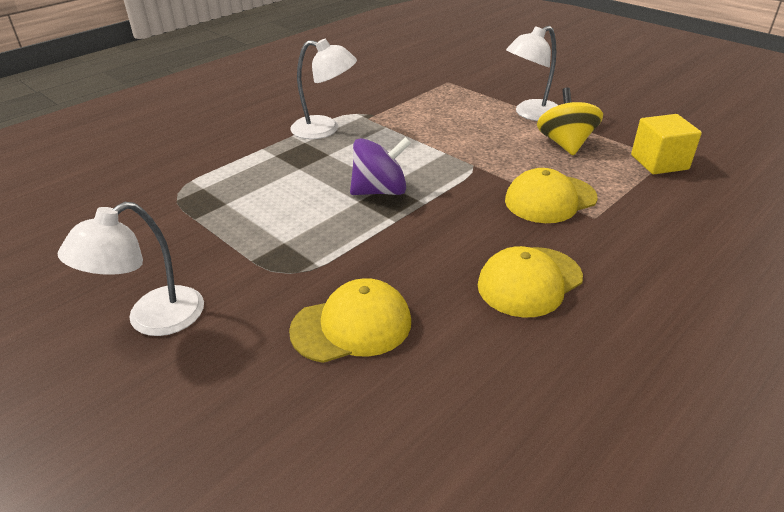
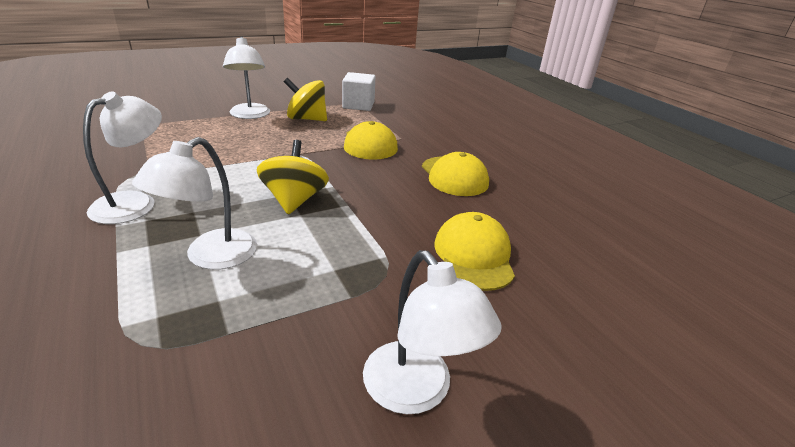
camera: 75 degrees left, 5 degrees down
purple spinning top [350,137,411,195] -> yellow spinning top [257,140,329,215]
yellow cube [631,114,702,174] -> white cube [342,72,376,111]
none -> white lamp [132,137,257,270]

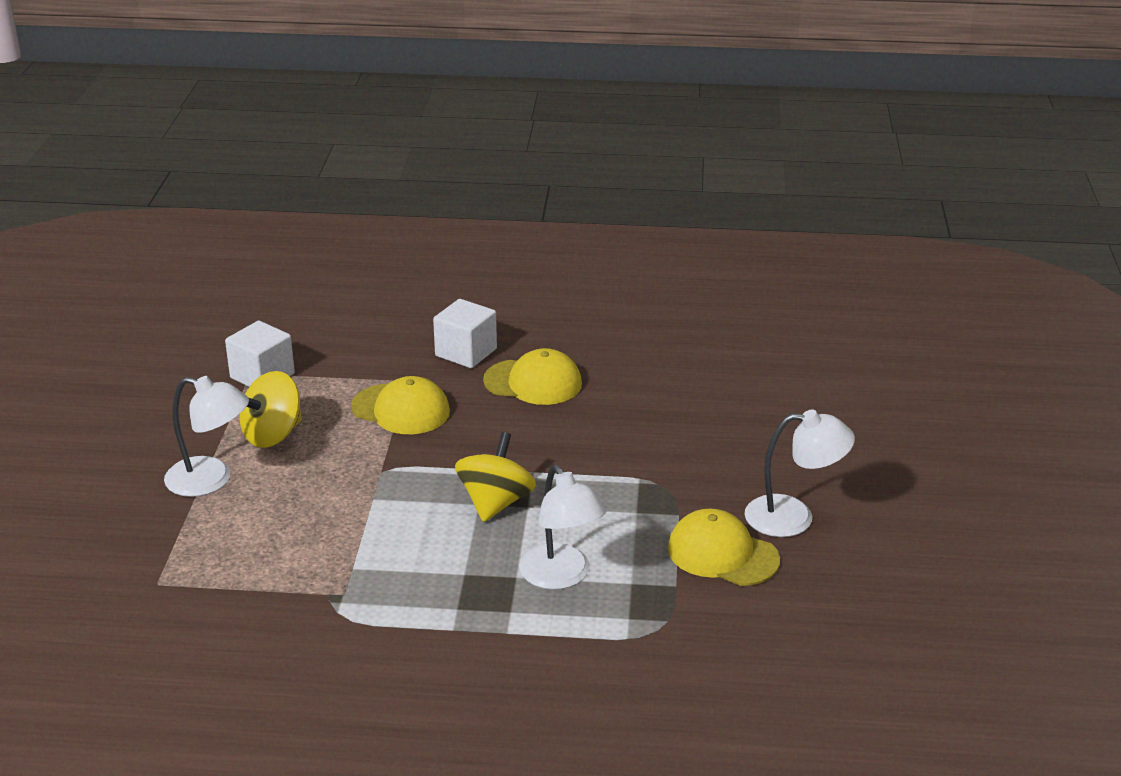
camera: 55 degrees left, 0 degrees up
white lamp [83,91,162,224] -> none
yellow spinning top [257,140,329,215] -> yellow spinning top turned 75 degrees clockwise [455,432,536,522]
yellow cap [434,212,515,291] -> yellow cap moved to [668,509,780,586]
none -> white cube [433,299,497,368]

